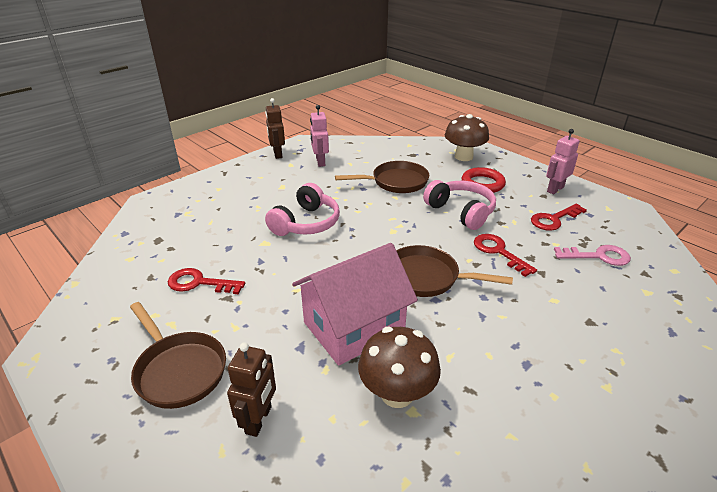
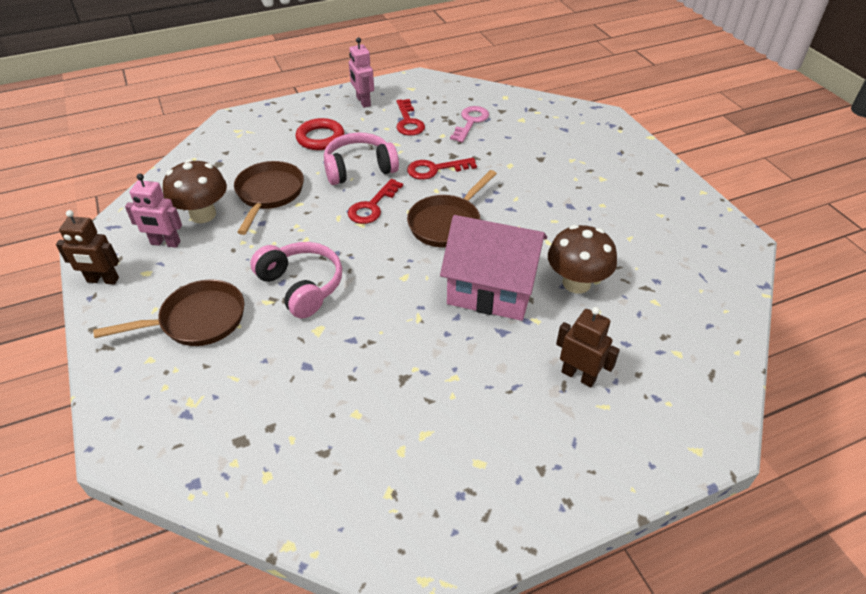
camera: 70 degrees left, 10 degrees up
brown pan [130,302,226,409] -> brown pan moved to [93,279,244,346]
red key [168,268,245,294] -> red key moved to [348,179,403,224]
pink house [292,243,418,366] -> pink house turned 60 degrees counterclockwise [440,215,547,321]
brown mushroom [445,114,489,161] -> brown mushroom moved to [163,159,227,223]

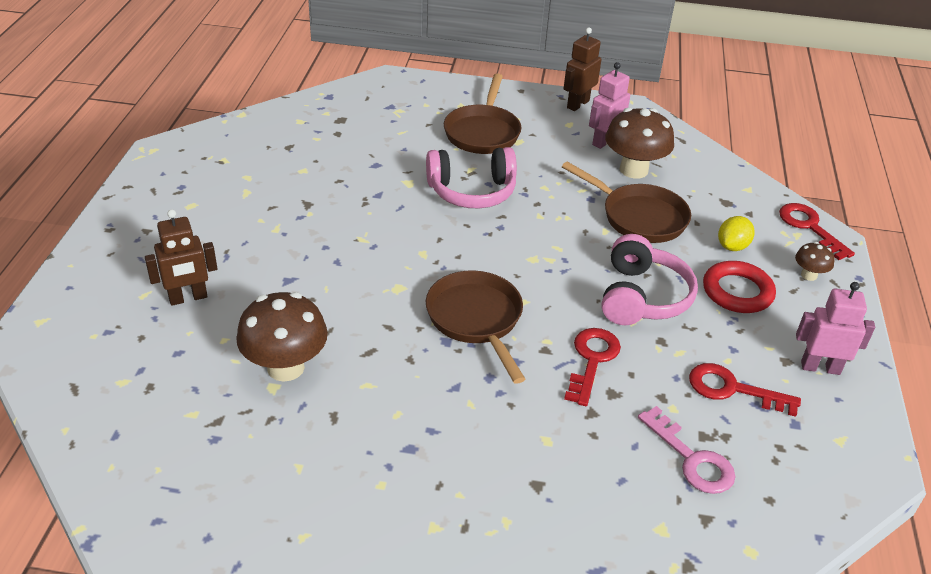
camera: 120 degrees right, 5 degrees down
red key [348,179,403,224] -> red key moved to [779,203,855,260]
pink house [440,215,547,321] -> none
none -> yellow lemon [718,216,754,251]
none -> brown mushroom [795,242,834,281]

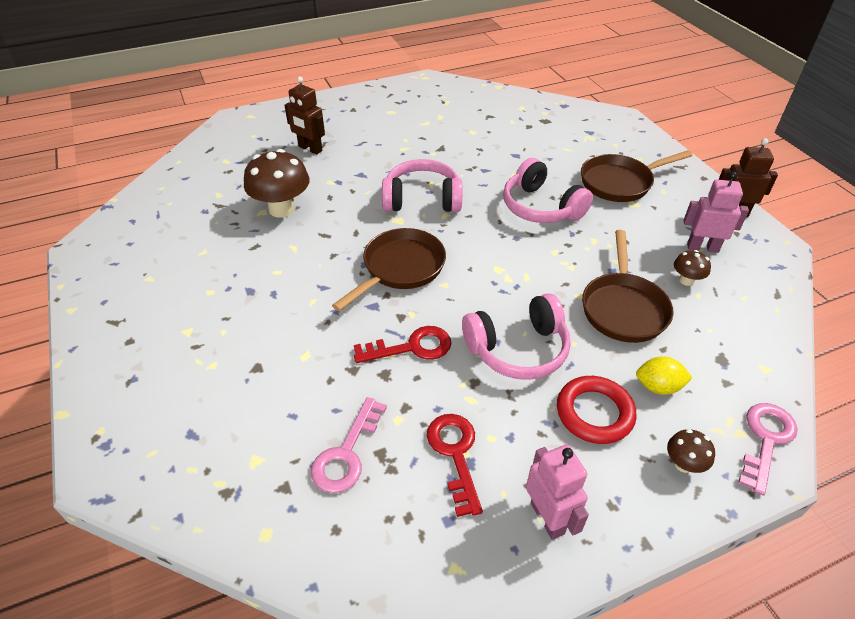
camera: 60 degrees right, 5 degrees up
brown mushroom [605,108,674,179] -> brown mushroom [674,250,711,286], size x0.49
red key [779,203,855,260] -> pink key [738,403,798,496]
none -> pink headphones [382,159,462,212]

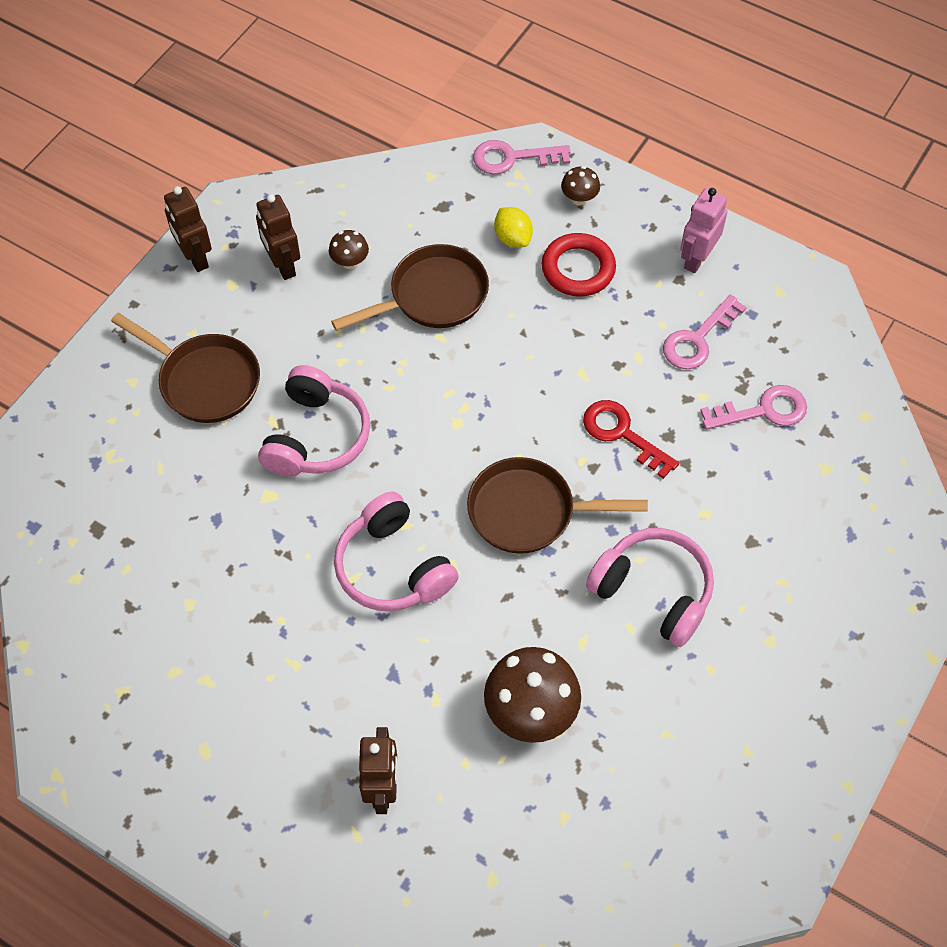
camera: 125 degrees left, 15 degrees up
red key [427,414,483,517] -> pink key [663,294,747,369]
pink headphones [462,293,571,380] -> pink headphones moved to [586,528,714,647]
pink robot [683,172,749,253] -> brown robot [256,194,300,280]

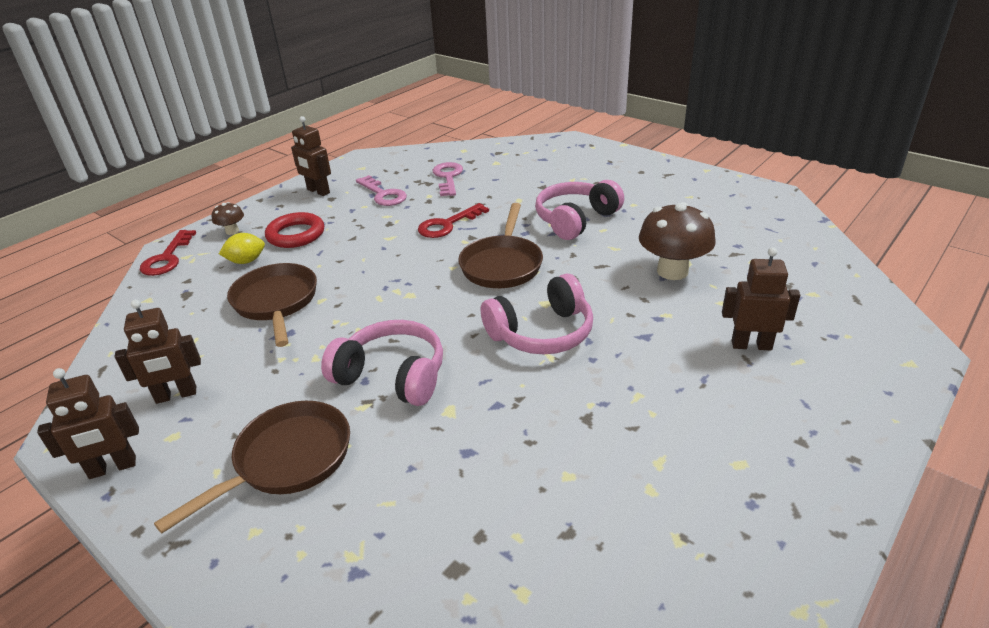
camera: 80 degrees left, 25 degrees down
brown mushroom [329,230,369,269] -> none
pink key [473,140,571,175] -> red key [140,230,196,276]
pink robot [680,188,727,273] -> brown robot [291,116,331,196]

